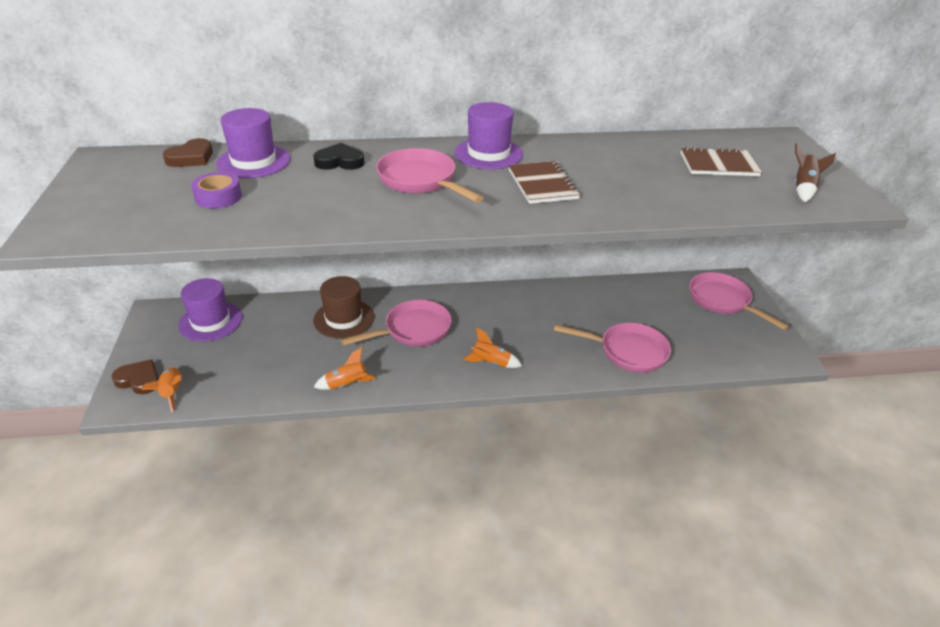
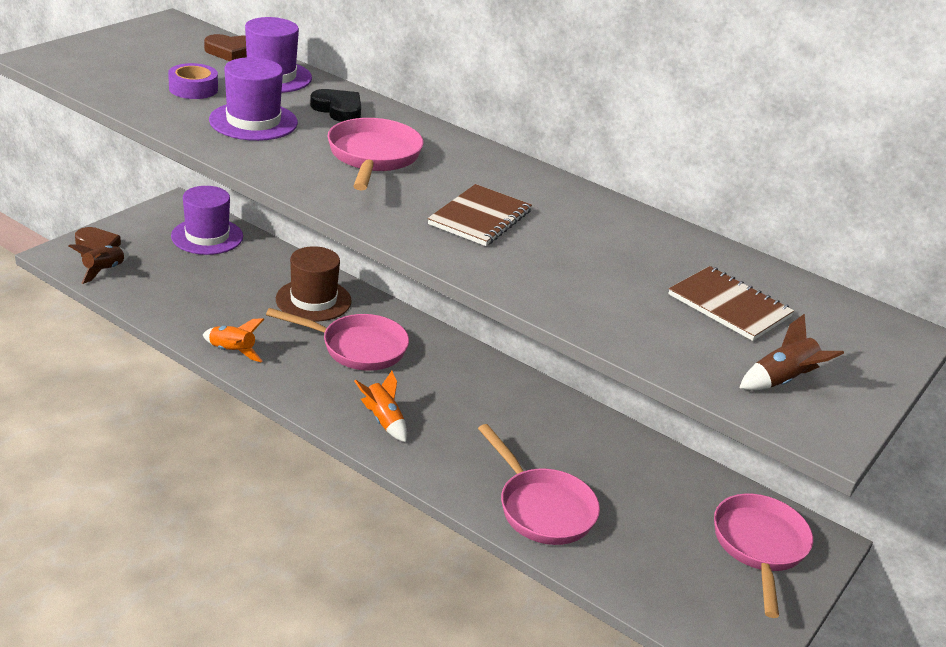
camera: 40 degrees right, 5 degrees down
orange rocket [141,366,182,413] -> brown rocket [69,244,129,284]
purple hat [455,102,523,169] -> purple hat moved to [209,57,298,141]

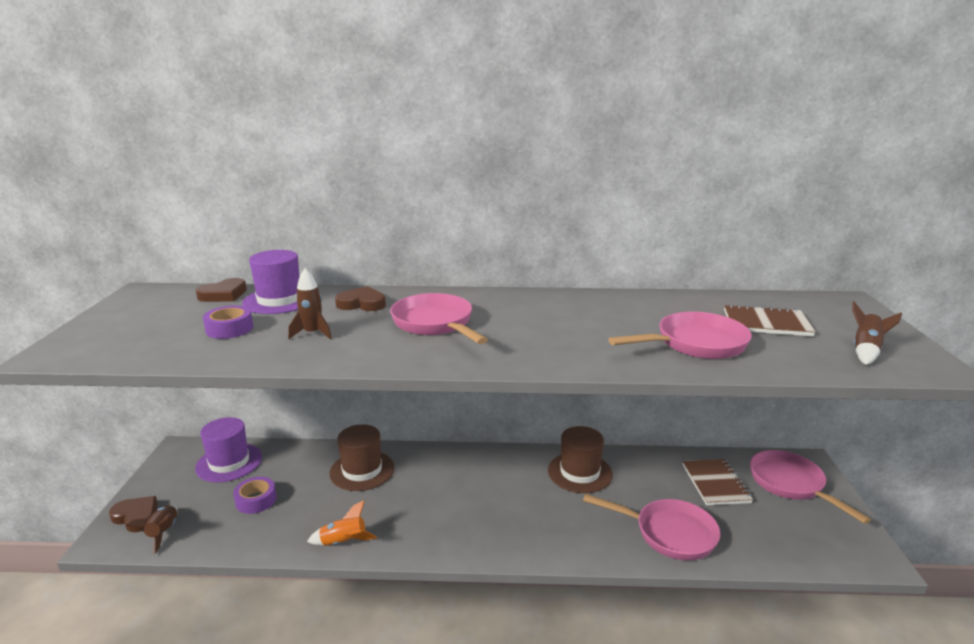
camera: 30 degrees left, 10 degrees down
purple hat [209,57,298,141] -> brown rocket [288,268,332,340]
pink pan [266,308,409,371] -> pink pan moved to [609,312,752,359]
black heart [310,89,361,122] -> brown heart [335,286,386,311]
orange rocket [354,371,407,442] -> none
brown notebook [428,184,532,246] -> brown notebook moved to [683,459,753,505]
none -> purple tape [233,477,277,514]
none -> brown hat [548,426,613,493]

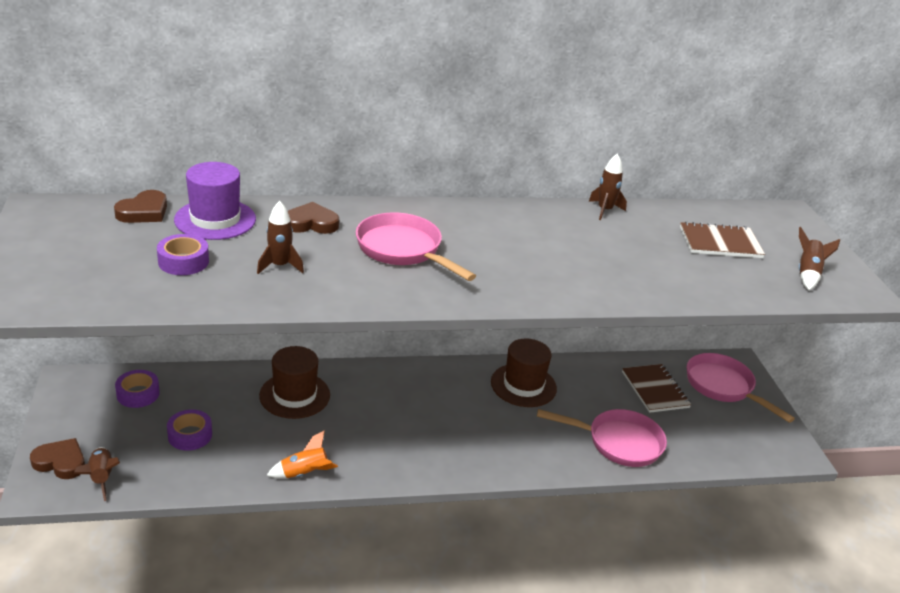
camera: 15 degrees left, 10 degrees up
purple hat [195,417,262,482] -> purple tape [115,370,160,408]
pink pan [609,312,752,359] -> none
none -> brown rocket [589,154,627,220]

